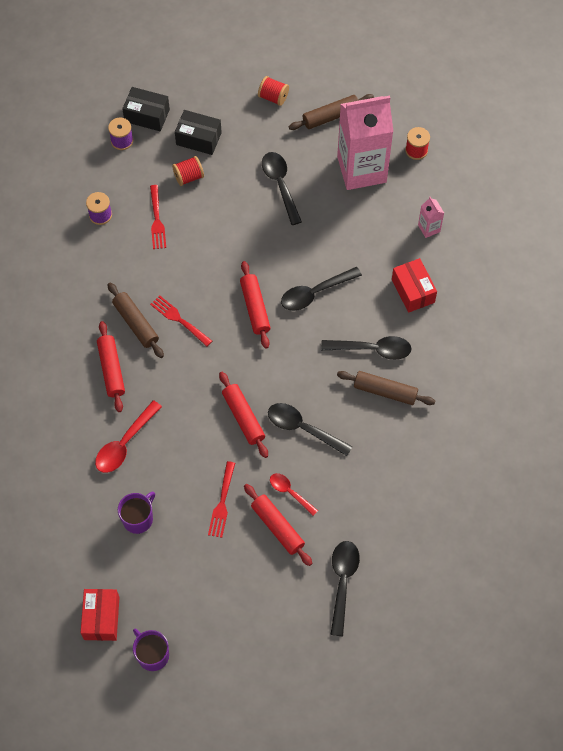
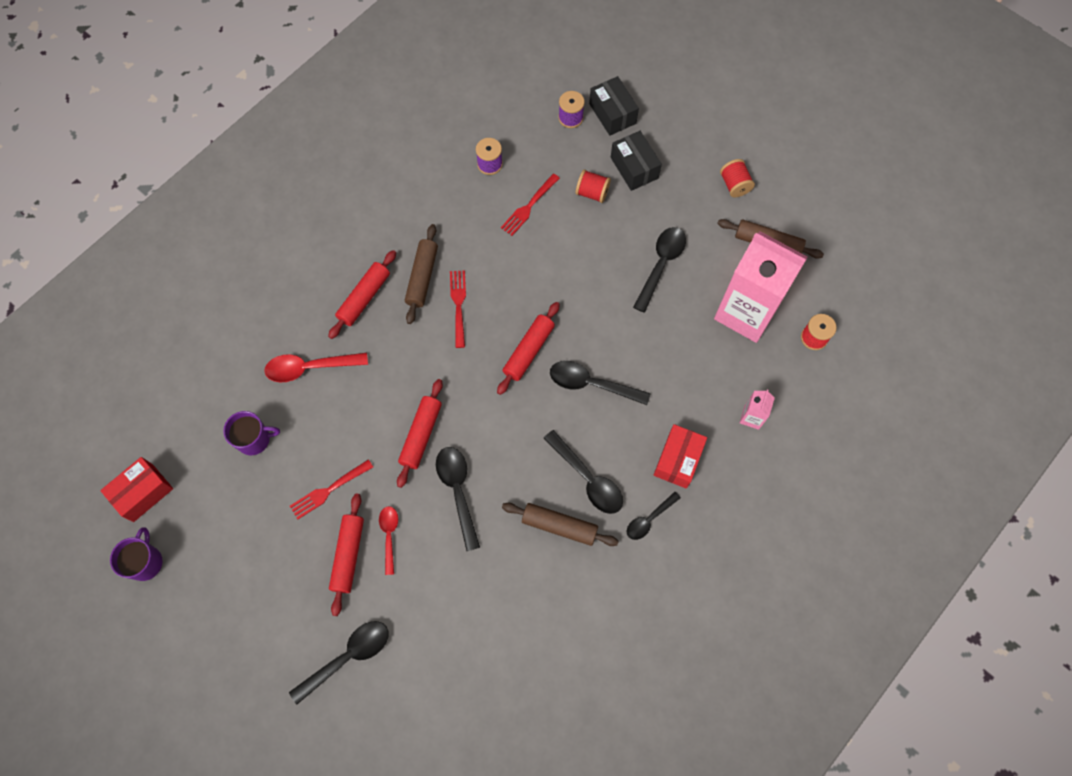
camera: 45 degrees right, 5 degrees up
brown rolling pin [337,371,435,405] -> brown rolling pin turned 45 degrees counterclockwise [502,503,619,546]
none -> black spoon [627,492,681,540]

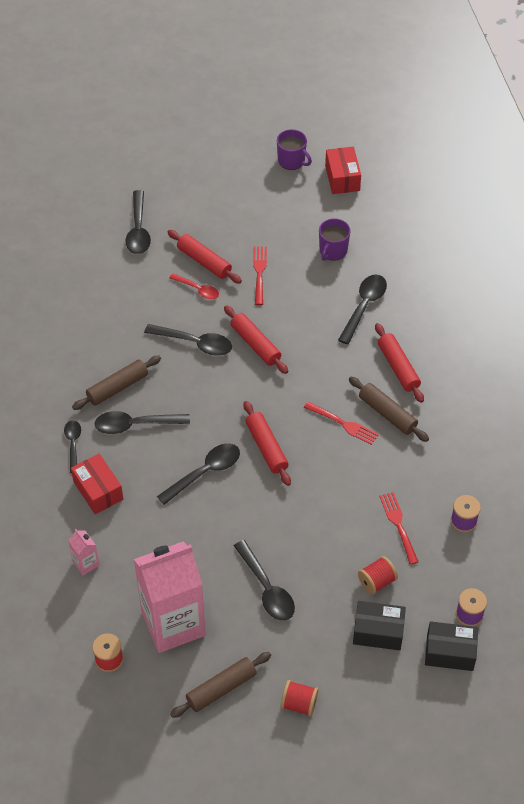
camera: 125 degrees right, 15 degrees down
red spoon [264,353,368,382] -> black spoon [338,275,387,344]

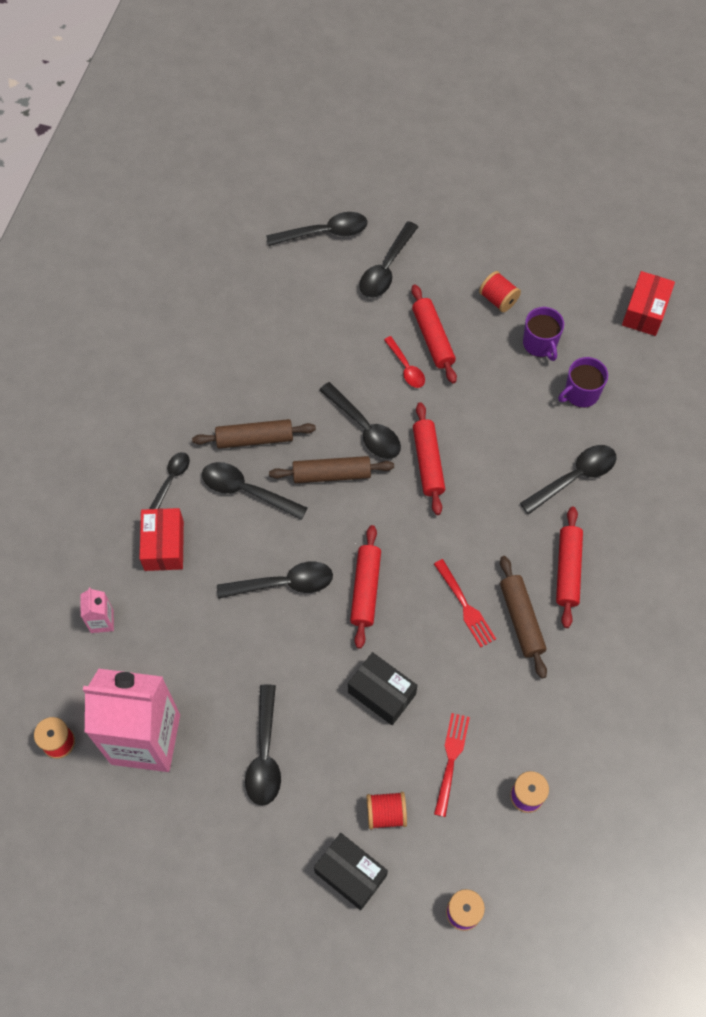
camera: 30 degrees right, 10 degrees up
brown rolling pin [170,652,271,718] -> brown rolling pin moved to [269,456,394,483]
red fork [253,247,267,305] -> none
purple mug [277,129,312,170] -> purple mug moved to [523,307,564,361]
red spool [281,680,319,716] -> red spool moved to [479,271,521,312]
black box [425,621,478,671] -> black box moved to [348,652,418,725]
none -> black spoon [266,212,367,246]

